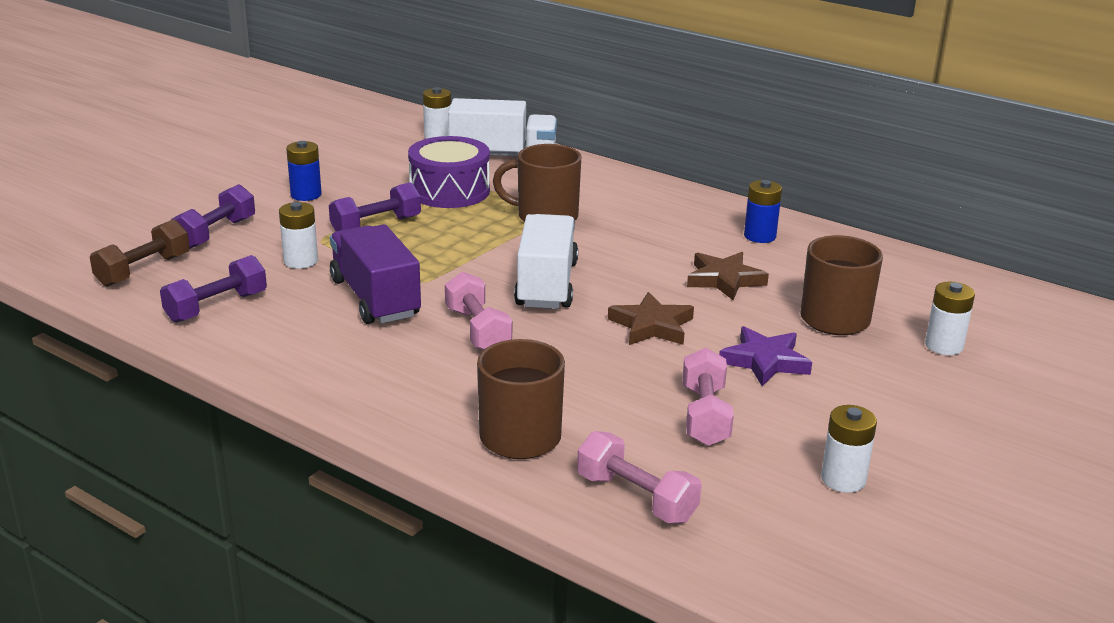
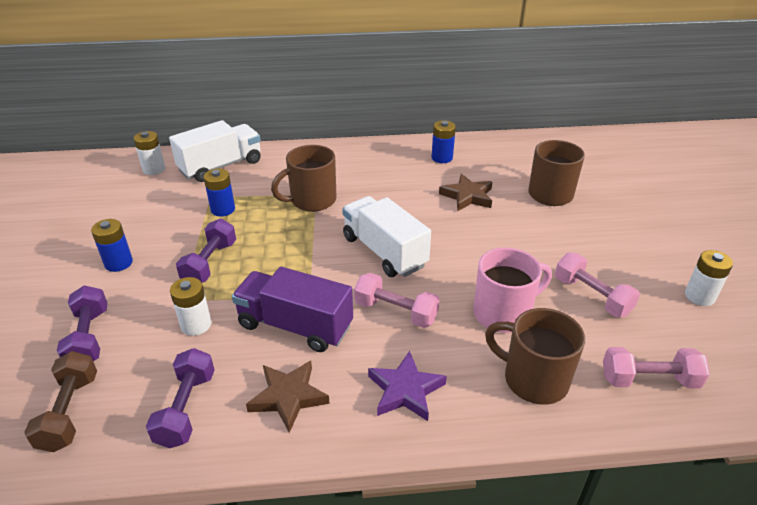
camera: 40 degrees left, 10 degrees up
purple drum [408,136,490,208] -> blue battery [204,169,235,216]
brown star [608,292,694,345] -> brown star moved to [246,361,330,433]
purple star [719,326,812,386] -> purple star moved to [368,351,447,421]
white battery [925,282,975,355] -> none
none -> pink mug [474,248,552,333]

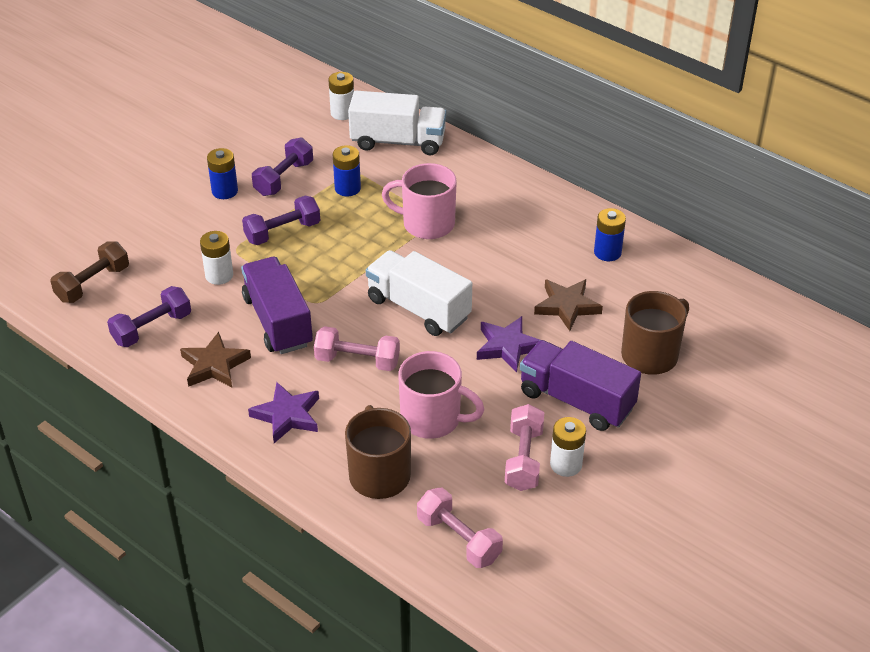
camera: 45 degrees right, 5 degrees up
purple dumbbell [57,286,108,361] -> purple dumbbell moved to [252,138,313,196]
brown mug [271,145,336,212] -> pink mug [382,163,457,239]
white truck [342,196,431,277] -> white truck turned 60 degrees counterclockwise [366,250,472,336]
pink dumbbell [354,273,440,328] -> pink dumbbell turned 60 degrees counterclockwise [314,326,400,371]
white battery [685,250,733,306] -> white battery moved to [550,417,586,477]
none -> purple star [477,316,540,373]
none -> purple truck [520,340,641,431]

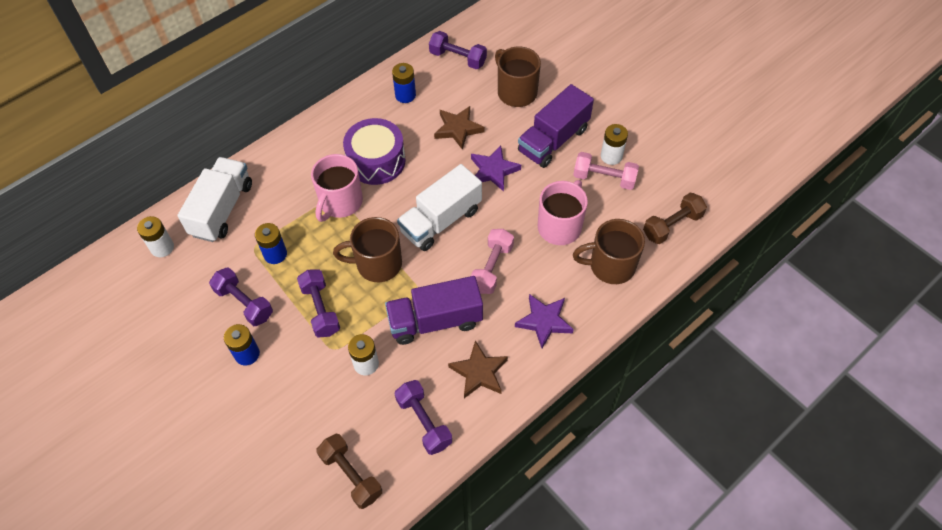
camera: 80 degrees left, 15 degrees up
pink dumbbell [417,488,503,568] -> brown dumbbell [643,193,707,244]
none -> brown mug [333,217,402,282]
none -> purple drum [343,118,406,185]
none -> purple dumbbell [429,31,487,69]

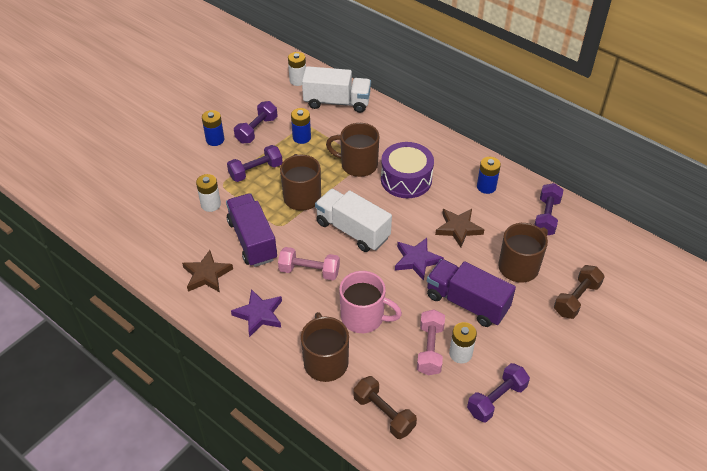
camera: 80 degrees right, 10 degrees down
pink mug [311,154,363,222] -> brown mug [326,123,380,177]
brown dumbbell [317,434,382,509] -> brown dumbbell moved to [554,265,605,319]
purple dumbbell [395,380,452,455] -> purple dumbbell moved to [467,363,530,422]

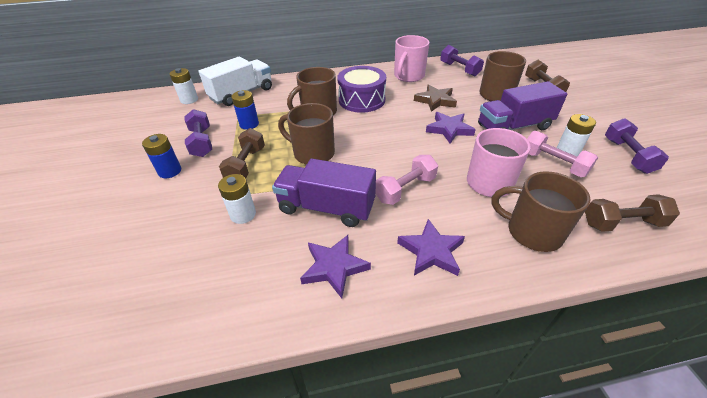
camera: 50 degrees left, 5 degrees down
brown star [182,250,233,292] -> purple star [300,235,371,298]
purple dumbbell [227,145,283,182] -> brown dumbbell [219,128,265,178]
white truck [315,189,392,252] -> none
blue battery [477,157,501,194] -> pink mug [394,35,429,82]

